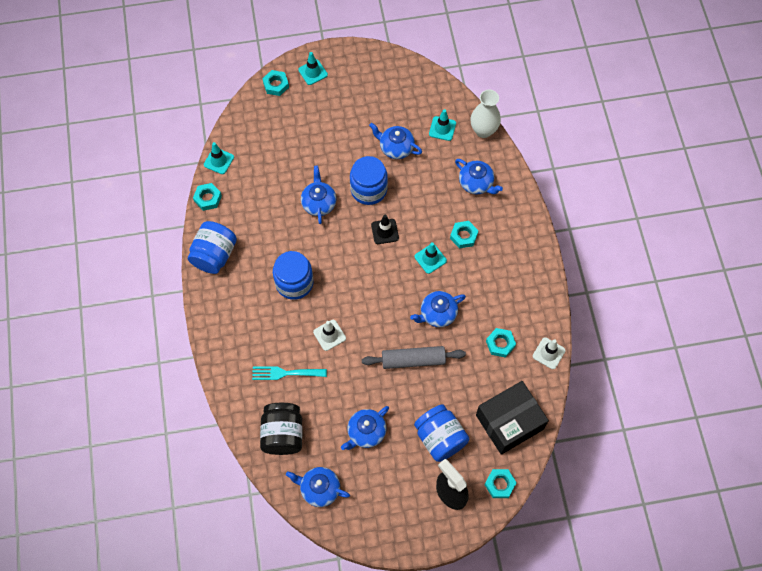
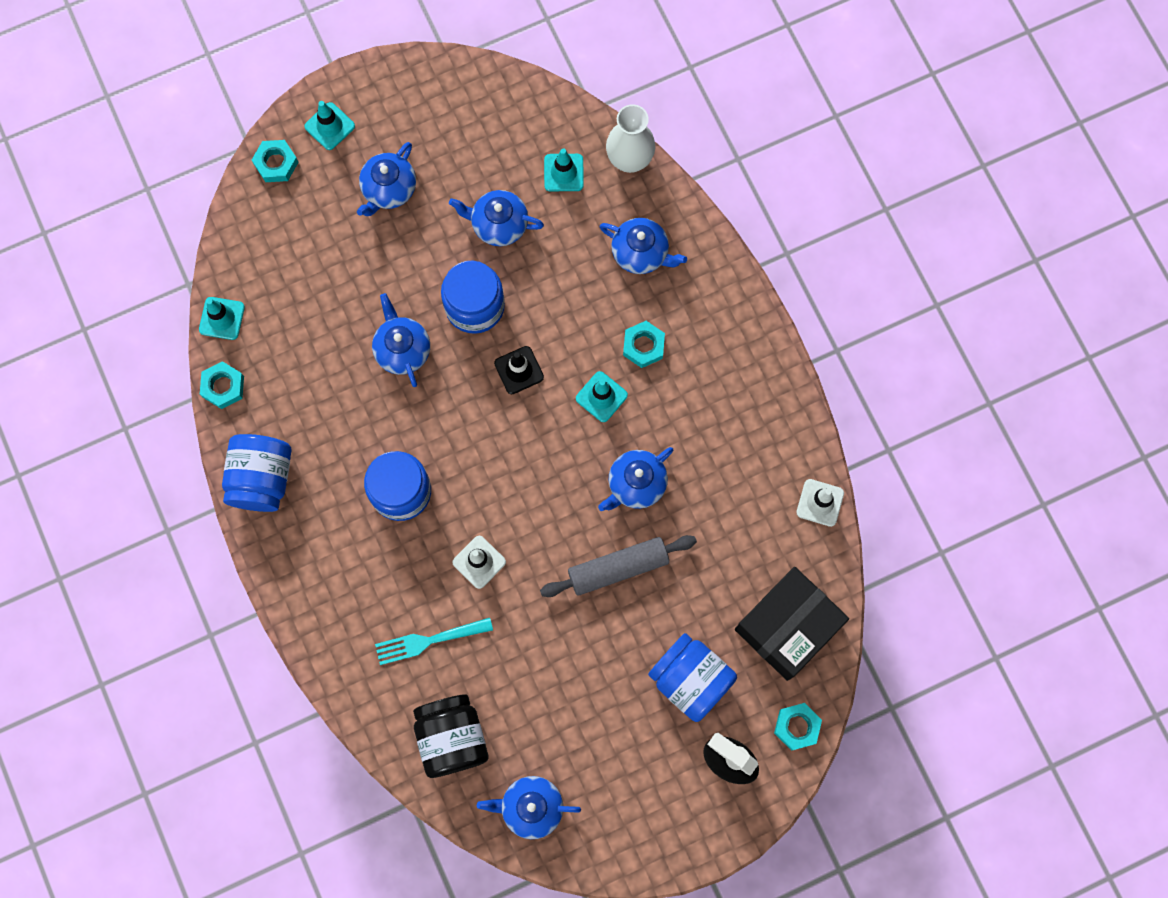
camera: 15 degrees left, 10 degrees up
blue teapot [341,406,389,450] -> blue teapot moved to [357,142,416,216]
turquoise nut [486,328,516,358] -> none

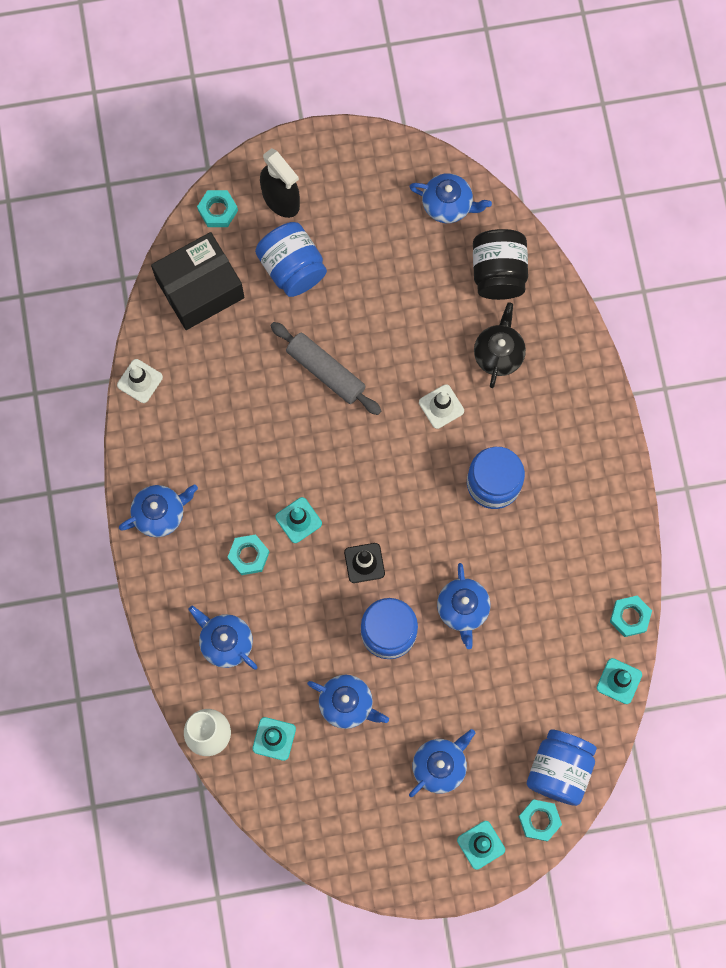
camera: 165 degrees left, 0 degrees up
blue jar [222,434,292,512] -> blue jar moved to [527,729,597,806]
turquoise fork [375,618,493,665] -> black teapot [474,302,526,388]
grey rolling pin [540,535,697,597] -> grey rolling pin turned 45 degrees clockwise [271,322,381,415]
blue teapot [598,447,673,511] -> blue teapot moved to [119,485,198,537]

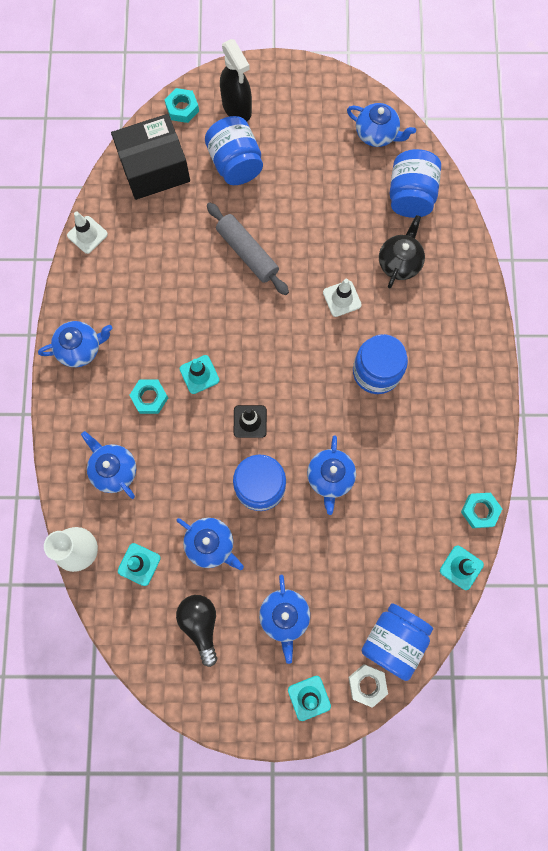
camera: 10 degrees right, 0 degrees up
blue teapot [409,729,476,797] -> blue teapot turned 120 degrees clockwise [259,575,310,664]
black jar [473,229,528,300] -> blue jar [390,149,441,218]
turquoise nut [518,799,562,841] -> white nut [349,664,388,708]
none -> black light bulb [176,595,217,667]

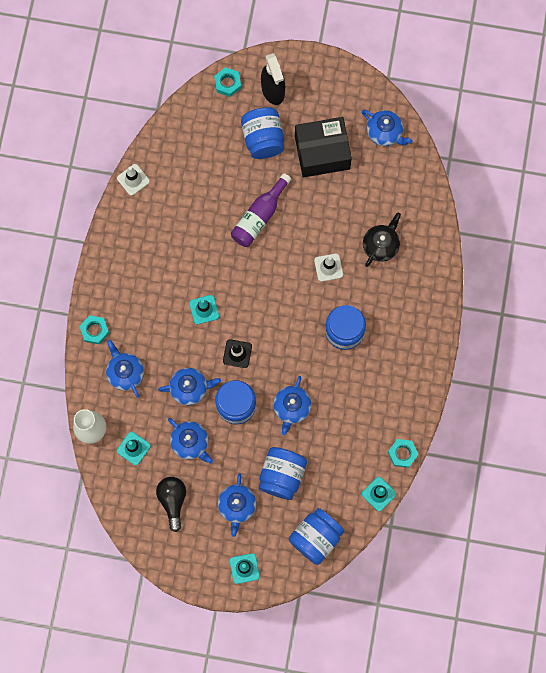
camera: 10 degrees right, 0 degrees up
blue teapot [38,321,112,367] -> blue teapot moved to [158,368,221,405]
black box [111,114,190,200] -> black box moved to [295,117,352,178]
turquoise nut [129,379,168,414] -> turquoise nut moved to [79,315,109,344]
grey rolling pin [207,202,289,295] -> purple bottle [231,173,291,247]
white nut [349,664,388,708] -> none
blue jar [390,149,441,218] -> blue jar moved to [259,447,307,500]

